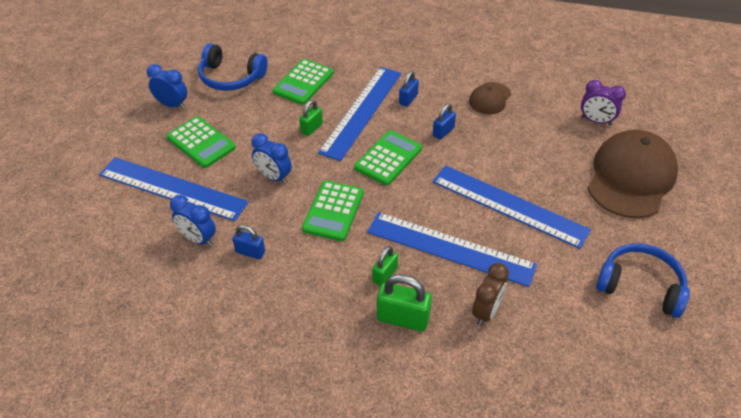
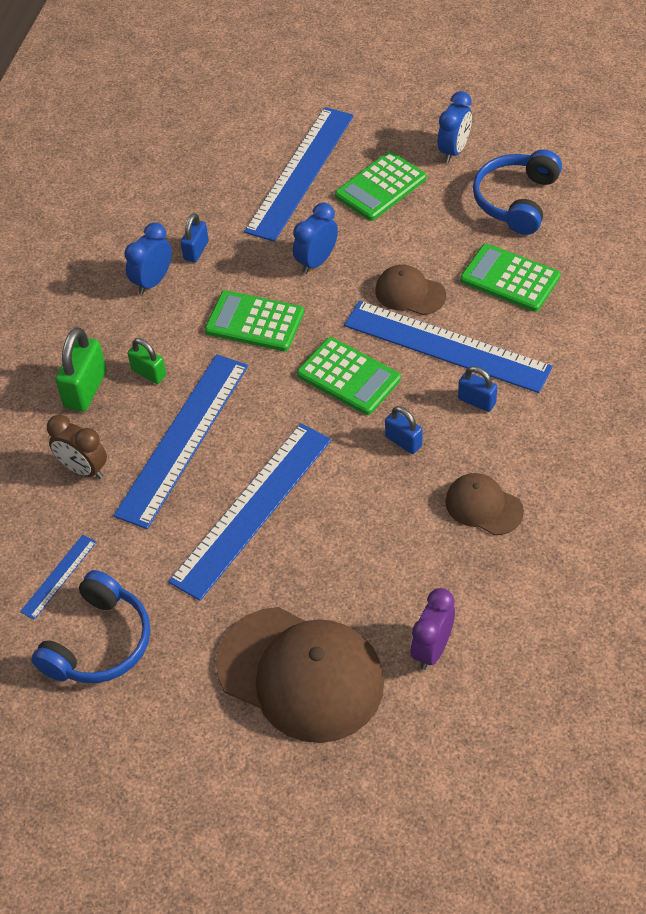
camera: 95 degrees right, 5 degrees up
blue clock [170,195,216,246] -> blue clock moved to [124,222,172,295]
green padlock [299,100,323,136] -> brown cap [375,264,446,315]
none -> blue ruler [20,535,97,620]

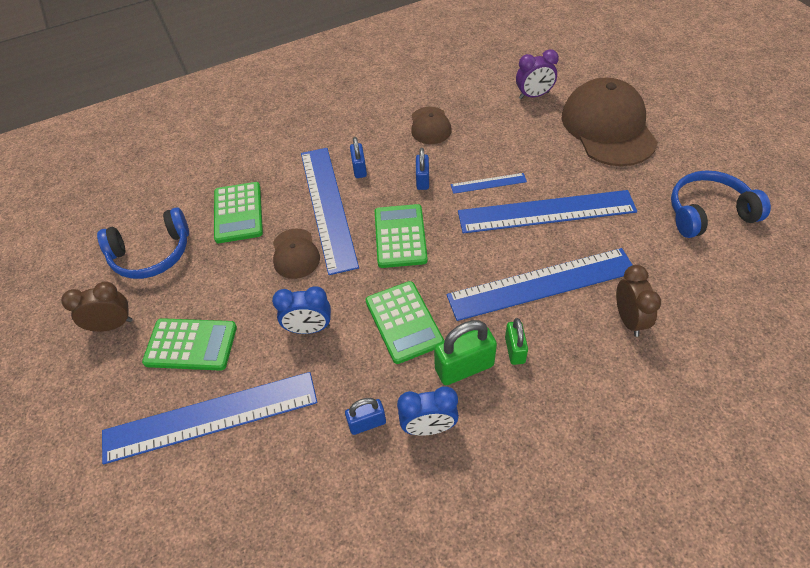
camera: 130 degrees left, 0 degrees up
blue ruler [20,535,97,620] -> blue ruler moved to [451,173,527,194]
green padlock [55,327,106,412] -> green padlock moved to [434,320,497,385]
blue clock [438,91,472,163] -> brown clock [61,281,133,332]

